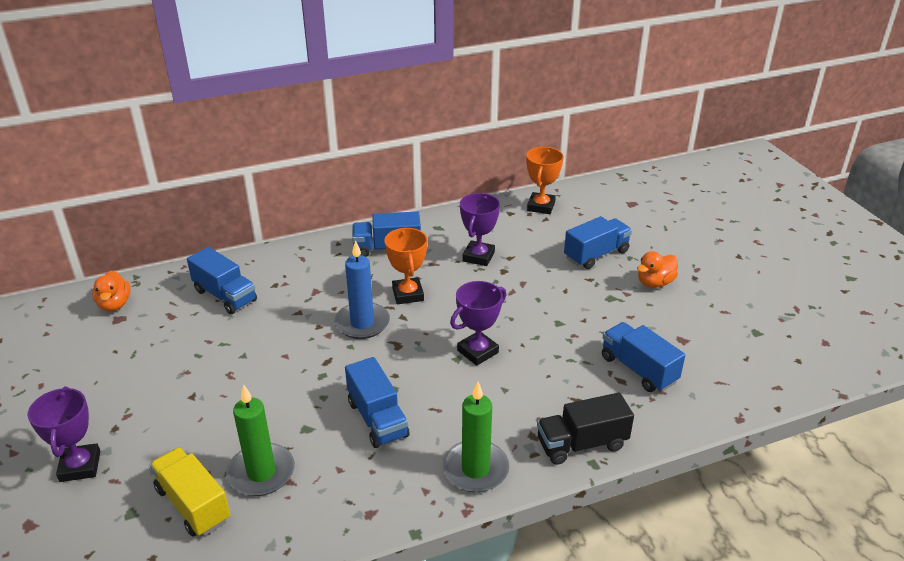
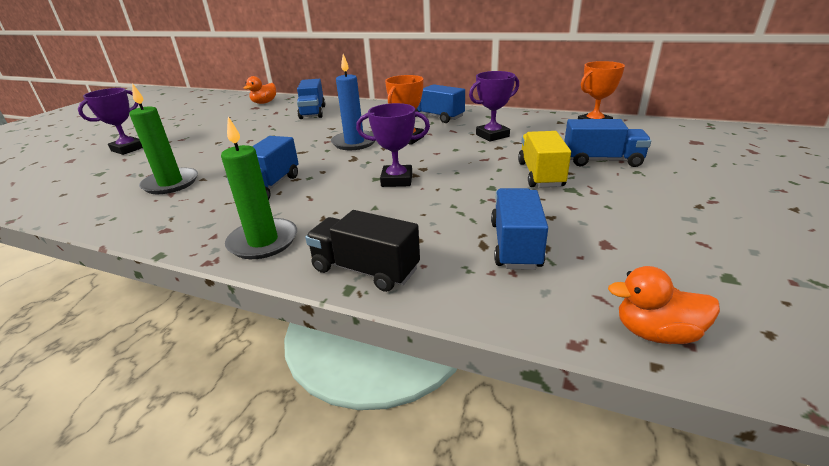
camera: 45 degrees right, 5 degrees down
yellow truck [150,447,231,537] -> yellow truck moved to [518,131,571,187]
orange duck [637,251,678,288] -> orange duck moved to [608,266,720,344]

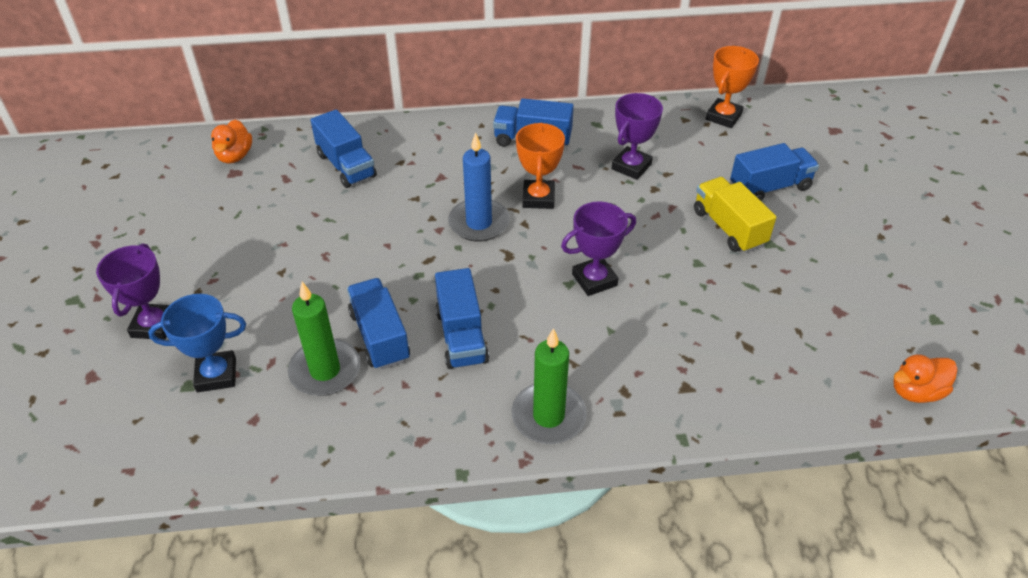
camera: 30 degrees left, 15 degrees up
black truck [305,210,420,292] -> none
blue truck [491,188,548,270] -> blue truck moved to [347,278,410,370]
none -> blue trophy [148,294,246,392]

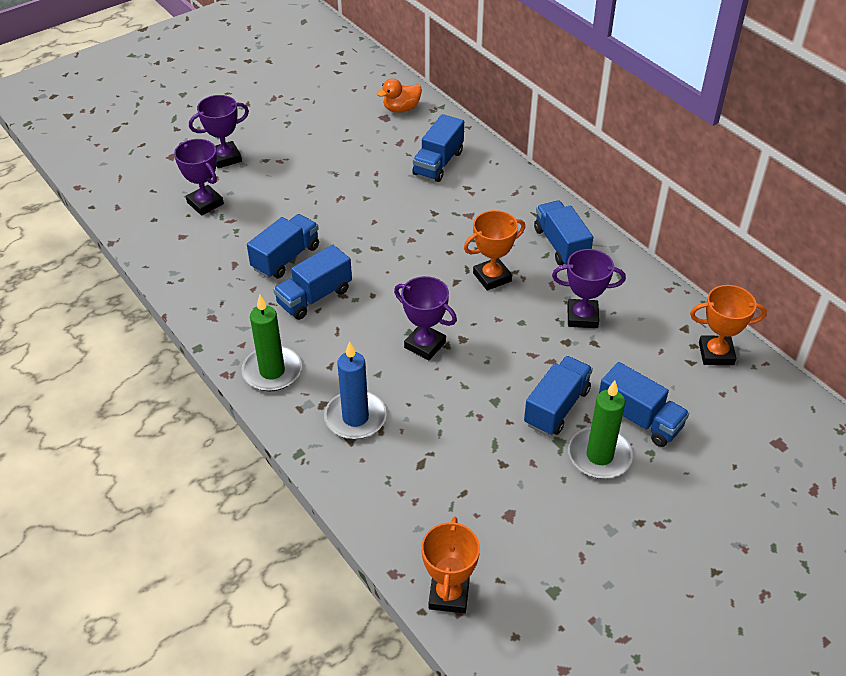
camera: 60 degrees right, 0 degrees up
blue trophy [148,294,246,392] -> purple trophy [174,139,224,215]
green candle [288,282,360,396] -> green candle moved to [568,380,633,479]
blue candle [448,132,510,242] -> blue candle moved to [324,341,387,440]
yellow truck [694,177,776,253] -> blue truck [524,356,593,436]
orange duck [894,354,958,403] -> orange trophy [421,517,480,613]

